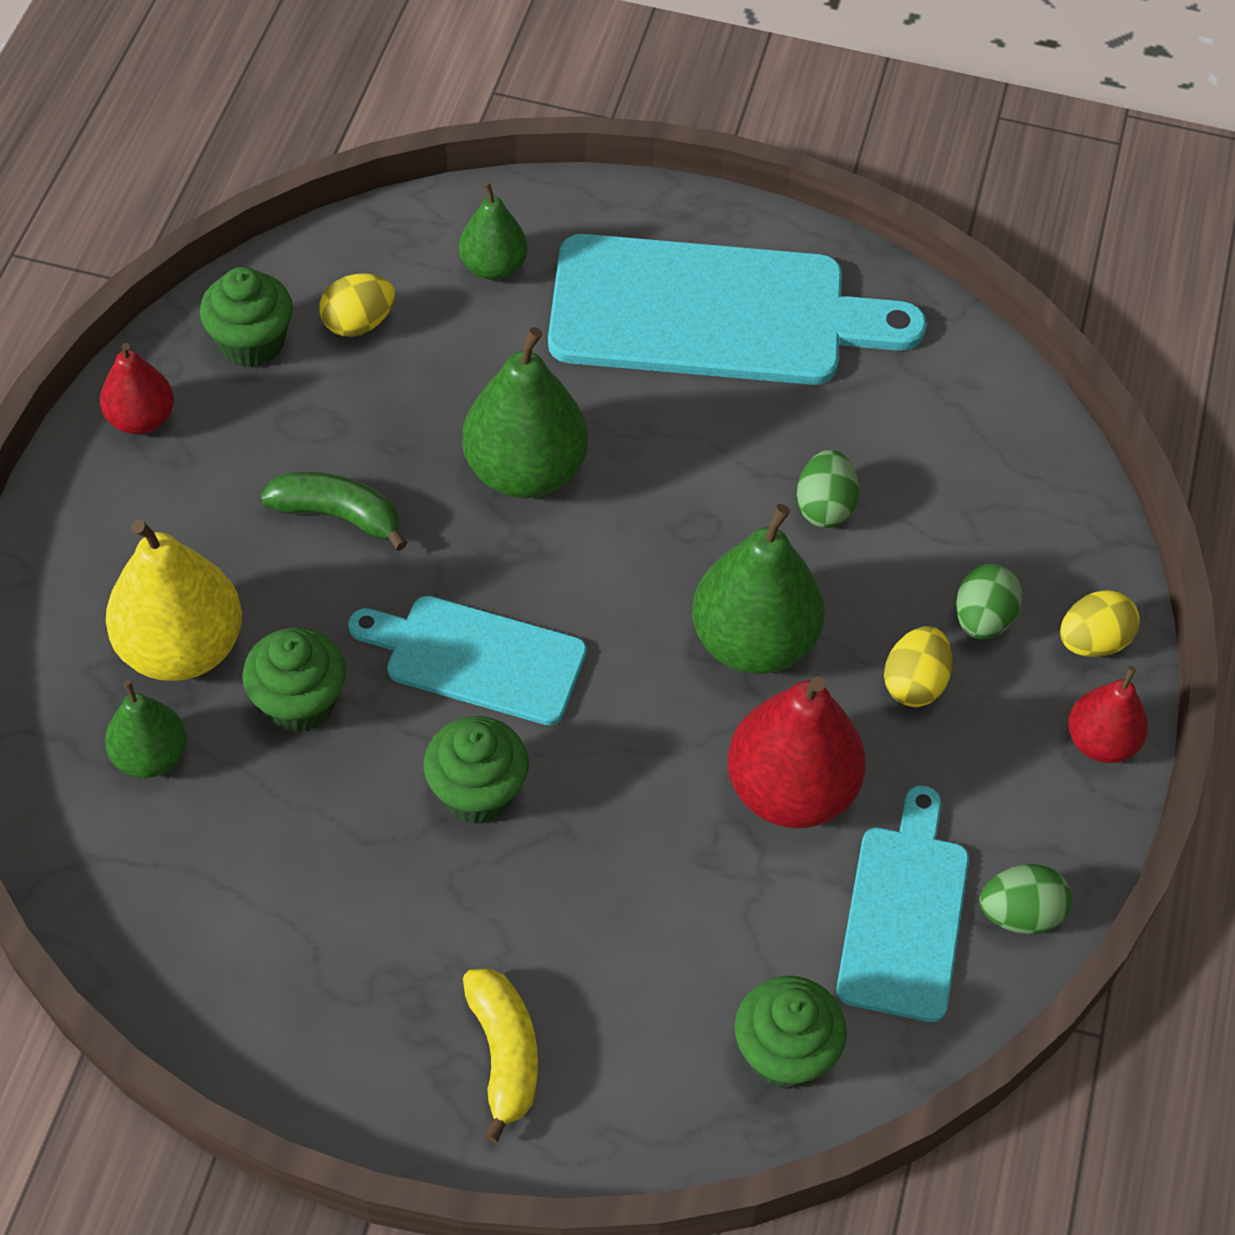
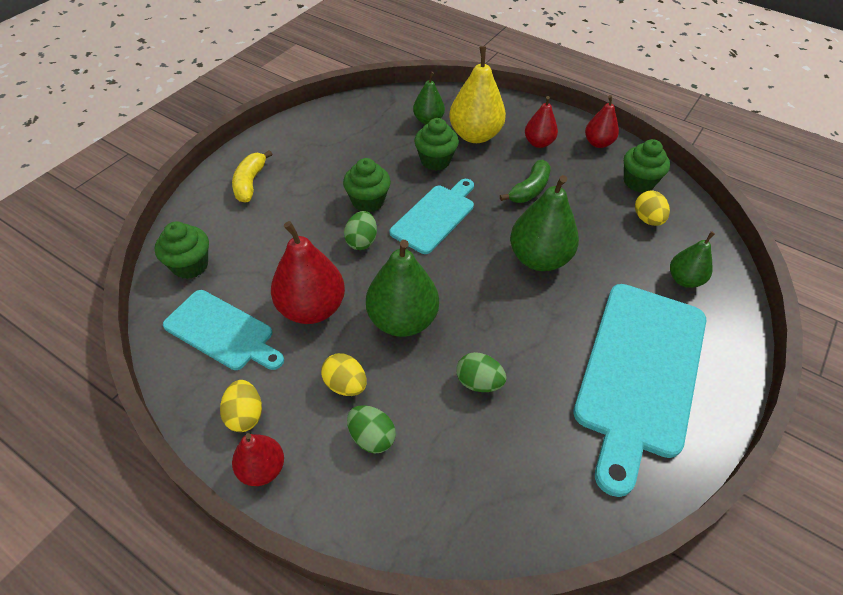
camera: 110 degrees right, 5 degrees down
yellow banana [463,968,538,1143] -> yellow banana turned 90 degrees clockwise [232,150,272,203]
green egg [980,864,1072,934] -> green egg moved to [344,211,377,250]
yellow egg [1060,590,1140,657] -> yellow egg moved to [220,380,262,432]
none -> red pear [525,96,558,148]

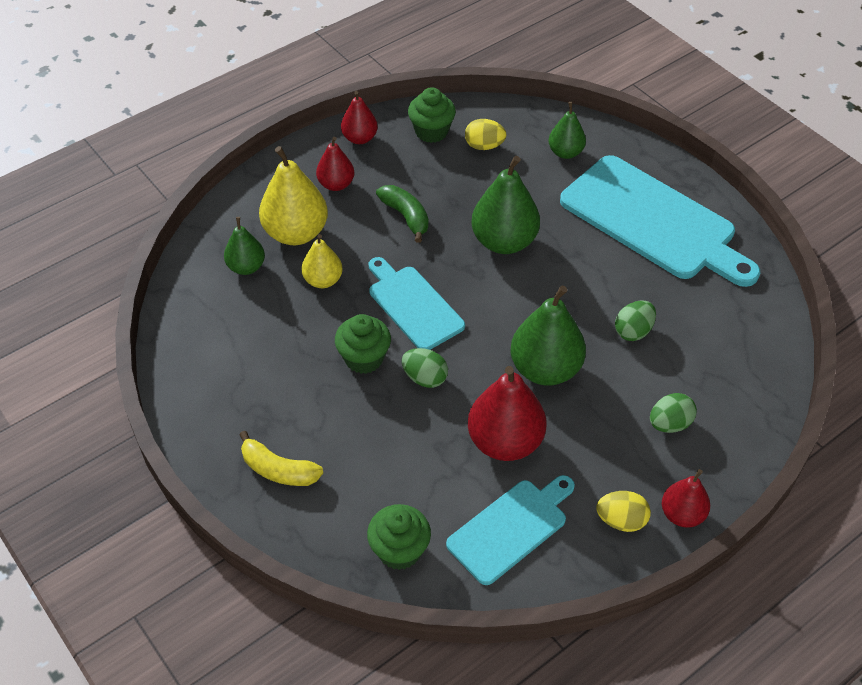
camera: 70 degrees left, 0 degrees up
yellow egg [321,353,367,396] -> none
green cupcake [414,118,459,171] -> yellow pear [301,234,343,288]

